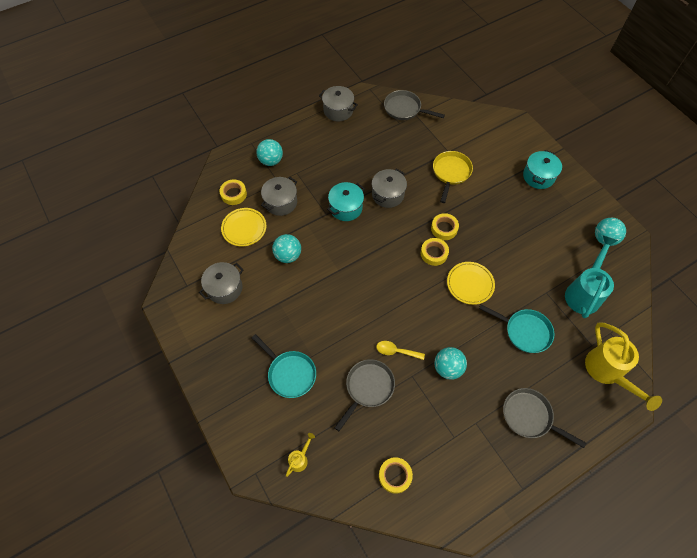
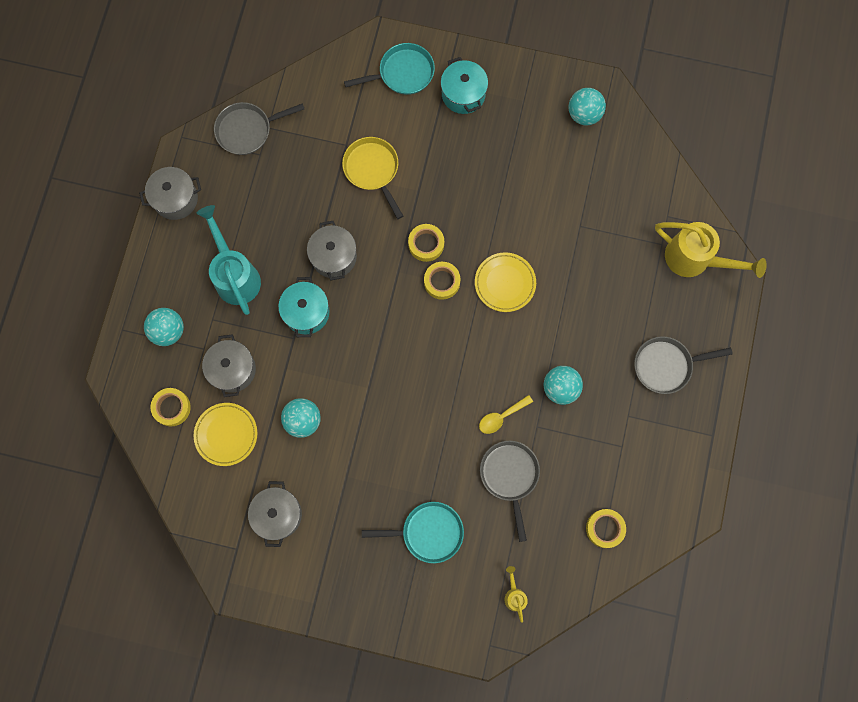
camera: 45 degrees left, 15 degrees up
turquoise pan [479,304,555,353] -> turquoise pan moved to [344,43,435,95]
turquoise watering can [565,235,618,318] -> turquoise watering can moved to [196,205,261,315]

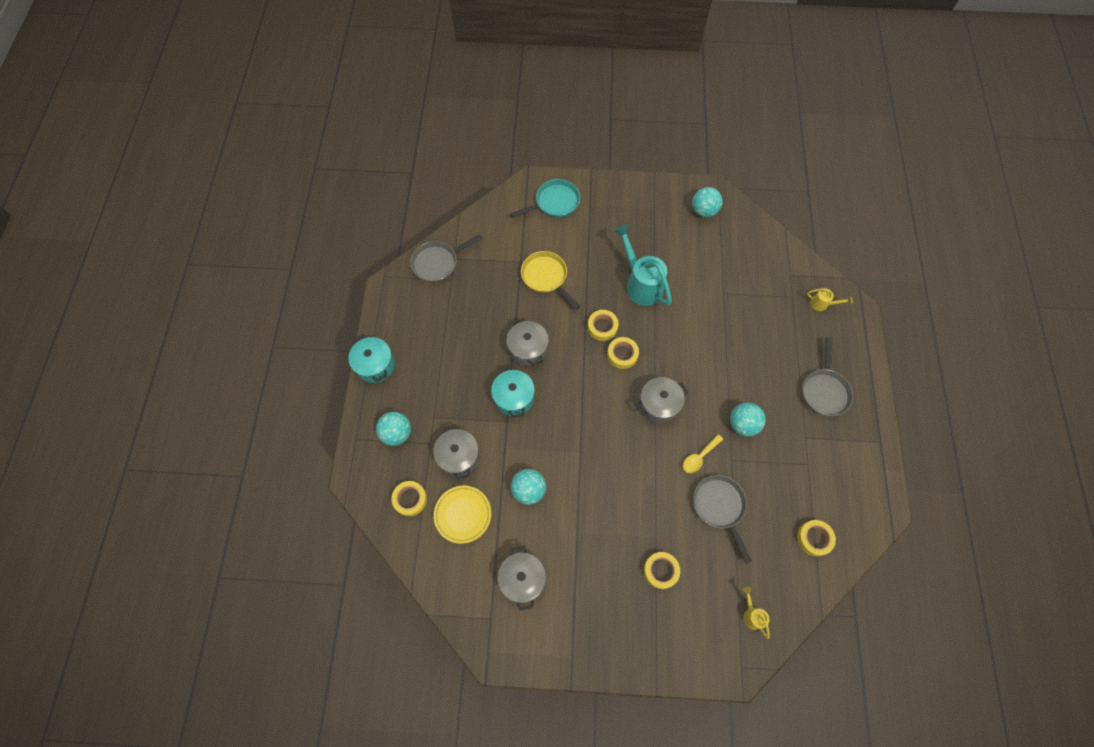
camera: 10 degrees left, 10 degrees down
grey pot [139,167,201,220] -> grey pot moved to [635,377,688,424]
turquoise watering can [196,205,261,315] -> turquoise watering can moved to [614,224,672,306]
turquoise pan [362,502,464,563] -> yellow tape [644,552,680,589]
turquoise pot [441,57,488,114] -> turquoise pot moved to [348,335,395,383]
yellow plate [475,252,536,312] -> none
grey pan [634,336,733,394] -> grey pan turned 60 degrees counterclockwise [802,337,853,416]
yellow watering can [655,222,767,278] -> yellow watering can [807,288,853,311], size x0.46

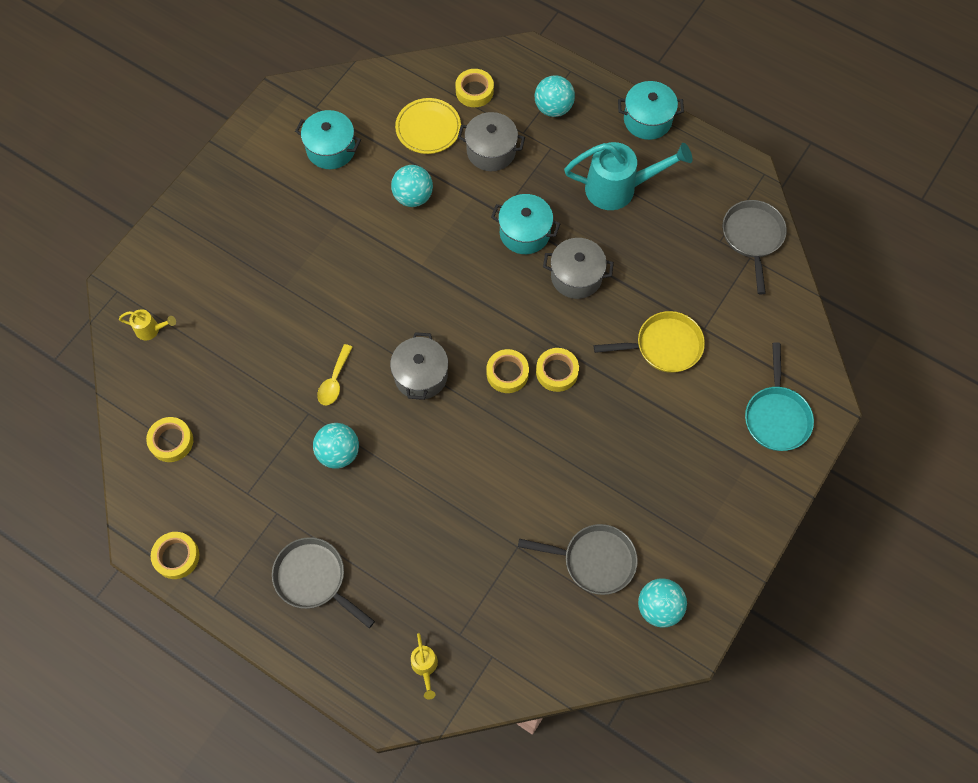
camera: 120 degrees right, 0 degrees up
grey pot [498,546,546,610] -> turquoise pot [295,110,361,169]
turquoise watering can [614,224,672,306] -> turquoise watering can moved to [564,142,692,210]
yellow tape [644,552,680,589] -> yellow tape moved to [151,532,199,579]
yellow spoon [683,435,723,473] -> yellow spoon turned 150 degrees counterclockwise [317,344,353,406]
grey pan [693,475,751,563] -> grey pan moved to [518,524,638,595]
yellow watering can [807,288,853,311] -> yellow watering can turned 60 degrees counterclockwise [411,633,438,700]

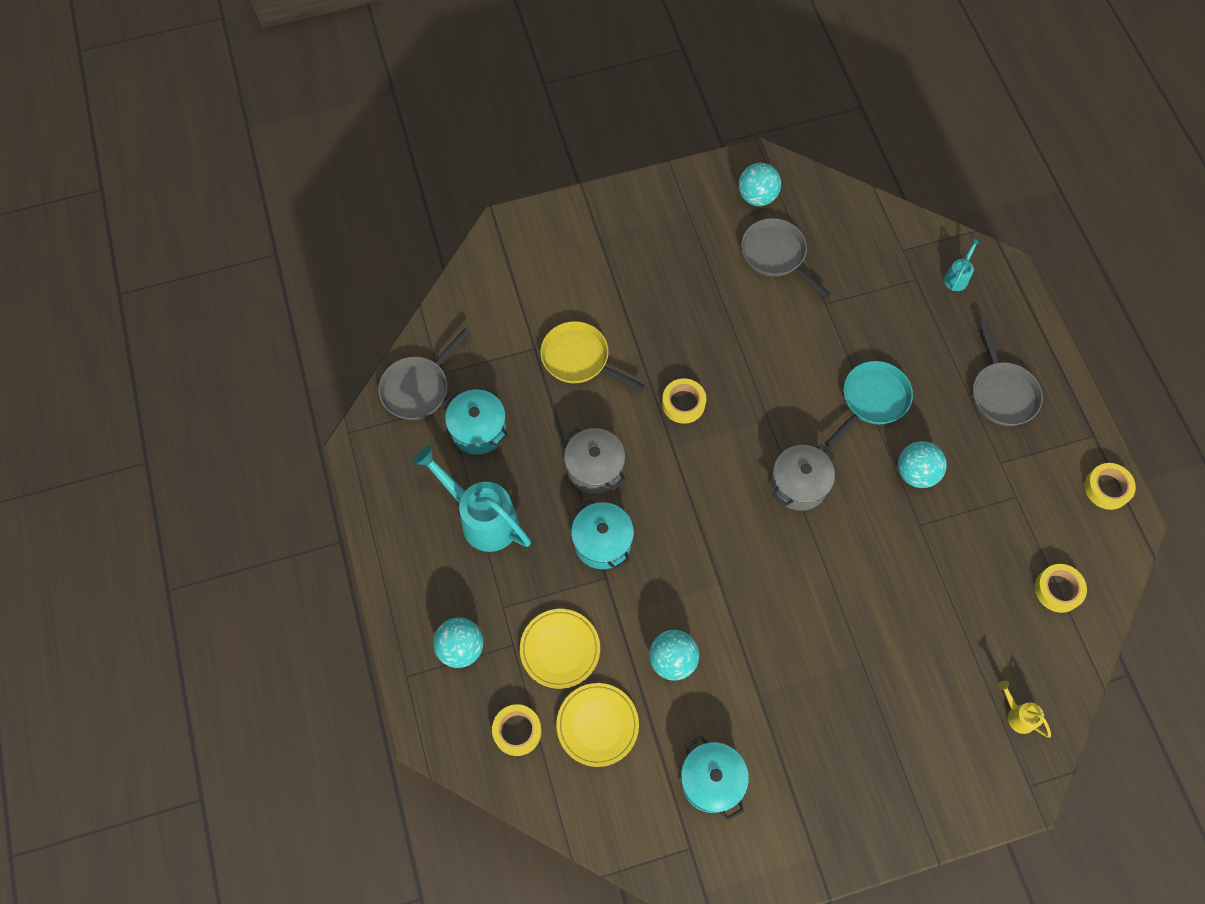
camera: 140 degrees left, 0 degrees up
yellow spoon [317,344,353,406] -> none
yellow watering can [411,633,438,700] -> turquoise watering can [944,238,981,291]
grey pot [457,112,525,171] -> yellow plate [520,609,600,689]
yellow tape [487,349,529,393] -> none
turquoise pot [618,81,684,140] -> turquoise pot moved to [443,390,509,455]
turquoise pan [745,342,814,451] -> turquoise pan moved to [825,361,913,449]

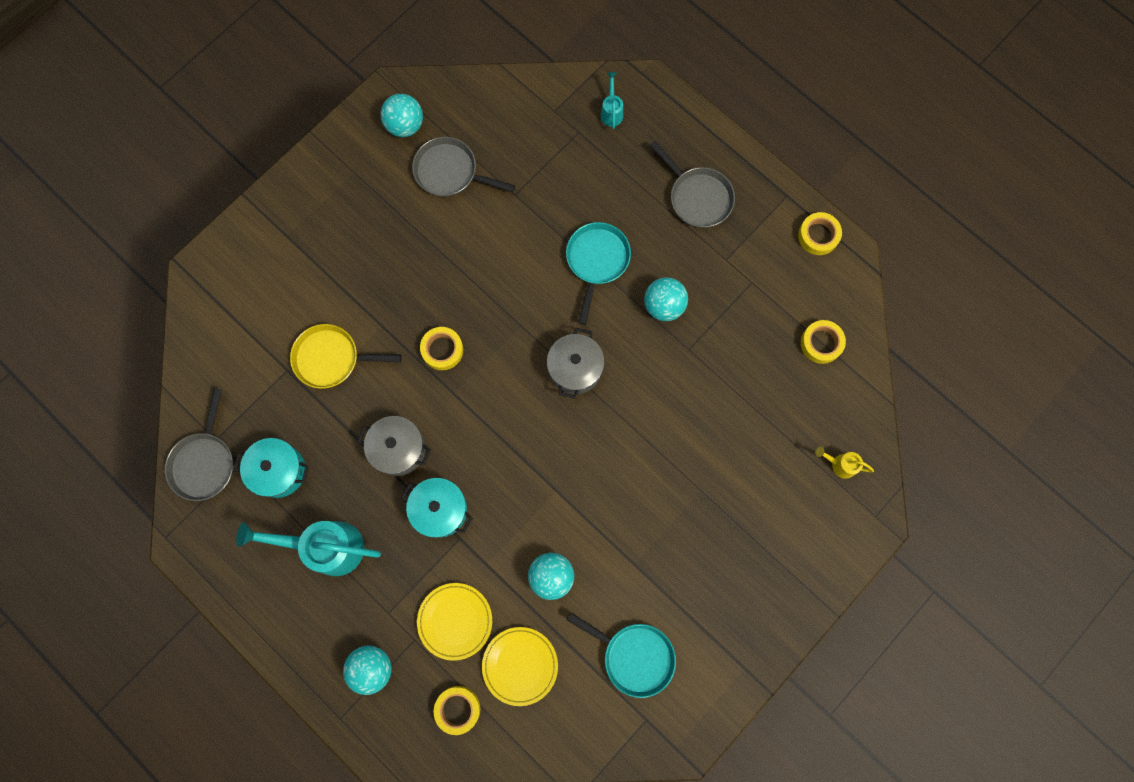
camera: 30 degrees left, 10 degrees up
turquoise pot [681,736,749,821] -> turquoise pan [567,613,676,698]

